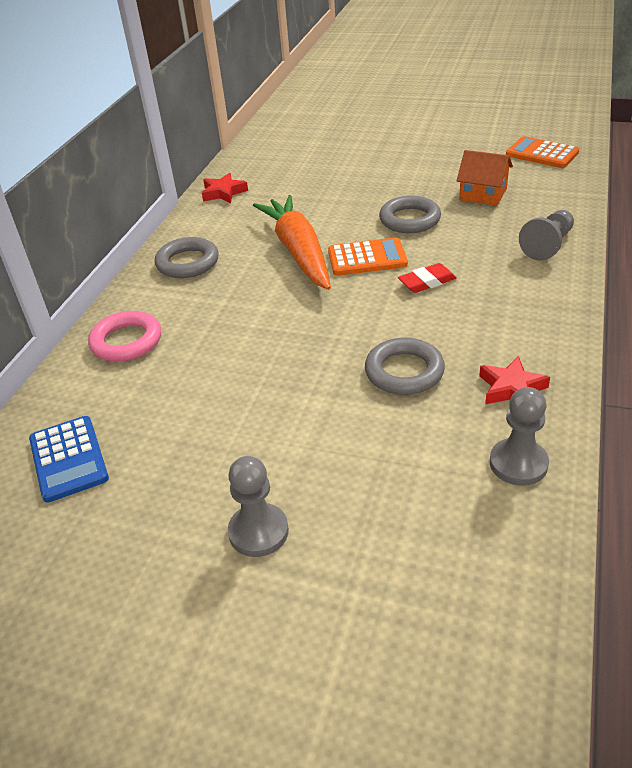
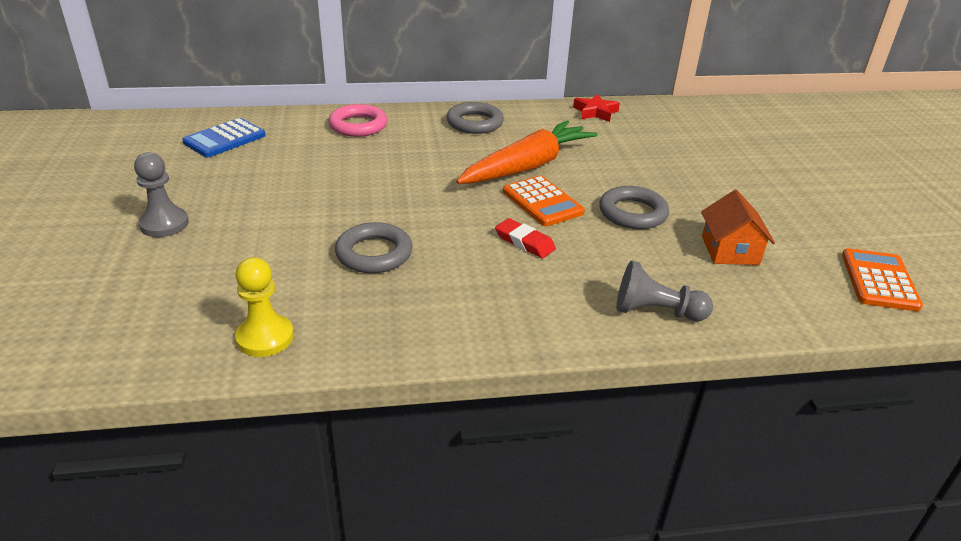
camera: 60 degrees right, 5 degrees down
red star [479,356,550,404] -> none
grey pawn [490,387,549,486] -> yellow pawn [235,257,294,357]

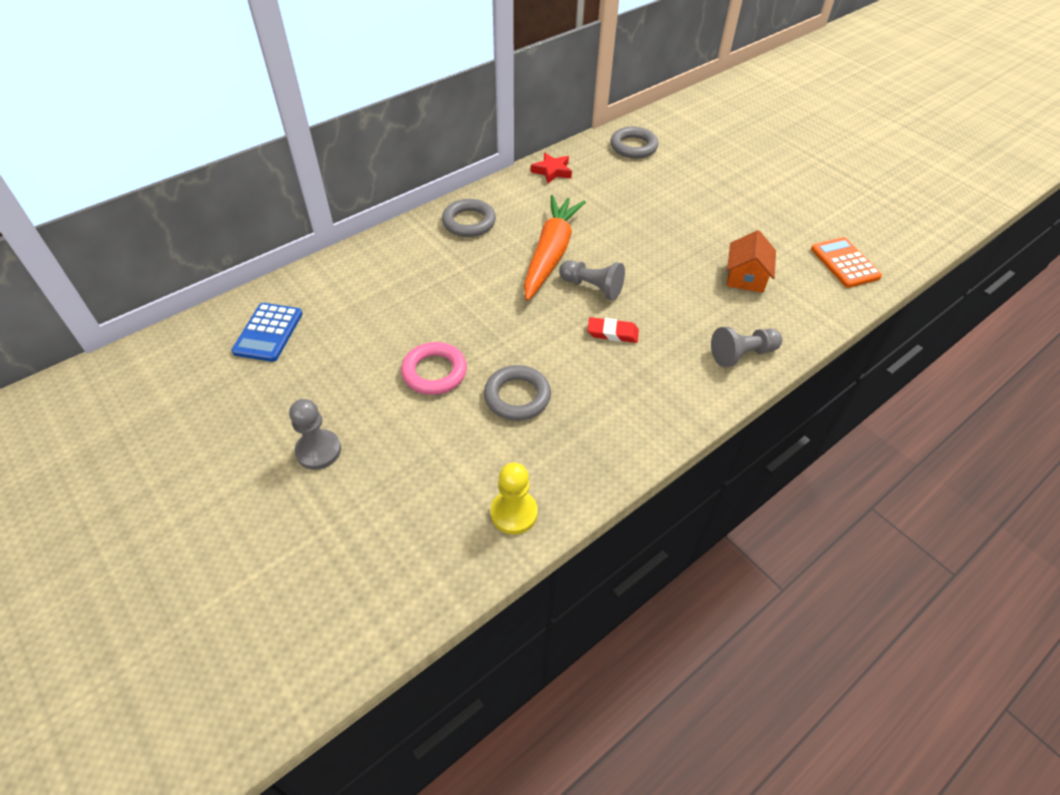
camera: 30 degrees left, 15 degrees up
pink ring [329,104,388,137] -> pink ring moved to [401,342,467,395]
orange calculator [503,176,585,226] -> grey pawn [559,260,625,300]
grey ring [599,186,669,229] -> grey ring moved to [610,127,658,158]
orange house [701,190,775,265] -> orange house turned 45 degrees clockwise [727,230,776,293]

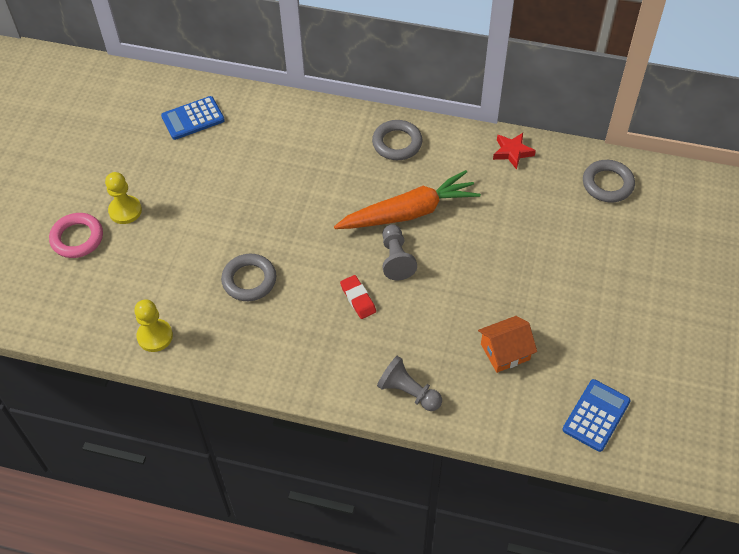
camera: 55 degrees right, 5 degrees up
grey pawn [289,399,341,470] -> yellow pawn [105,172,142,224]
pink ring [401,342,467,395] -> pink ring moved to [49,213,103,258]
orange calculator [811,237,882,288] -> blue calculator [563,379,631,452]

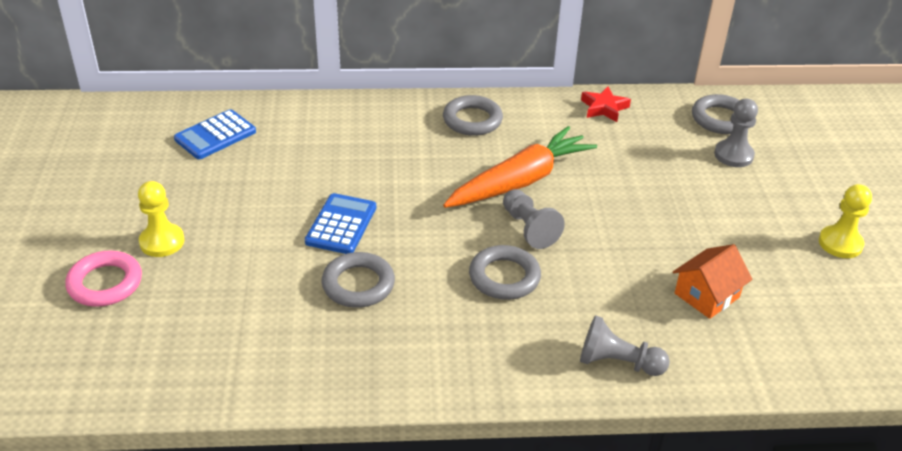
camera: 20 degrees left, 15 degrees down
yellow pawn [134,299,173,352] -> yellow pawn moved to [819,184,872,258]
red eraser [340,275,376,319] -> grey ring [469,245,541,300]
blue calculator [563,379,631,452] -> blue calculator moved to [305,193,376,254]
none -> grey pawn [714,99,758,167]

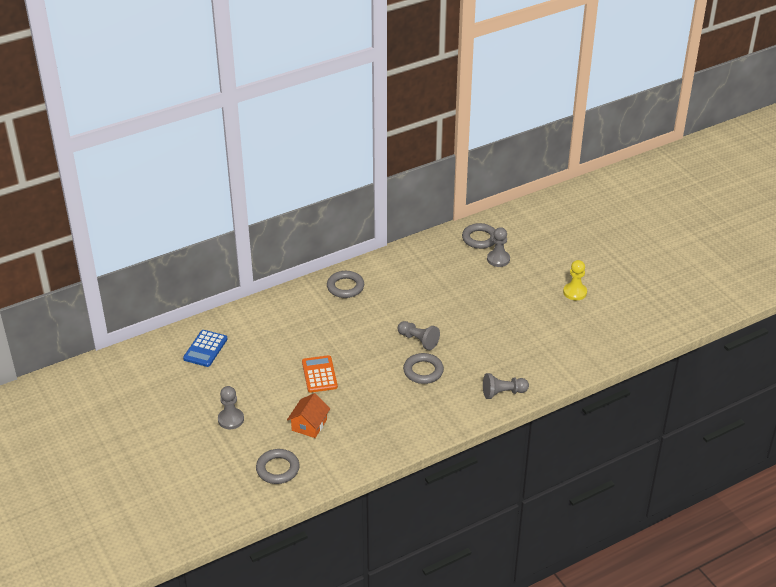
camera: 25 degrees left, 0 degrees up
pink ring [65,250,142,307] -> none
yellow pawn [138,181,185,257] -> grey pawn [218,386,244,429]
blue calculator [305,193,376,254] -> orange calculator [302,355,338,393]
grey ring [321,252,395,308] -> grey ring moved to [256,449,300,484]
orange carrot [443,126,597,208] -> none
red star [581,87,631,122] -> none
orange house [673,244,753,319] -> orange house moved to [287,393,330,438]

